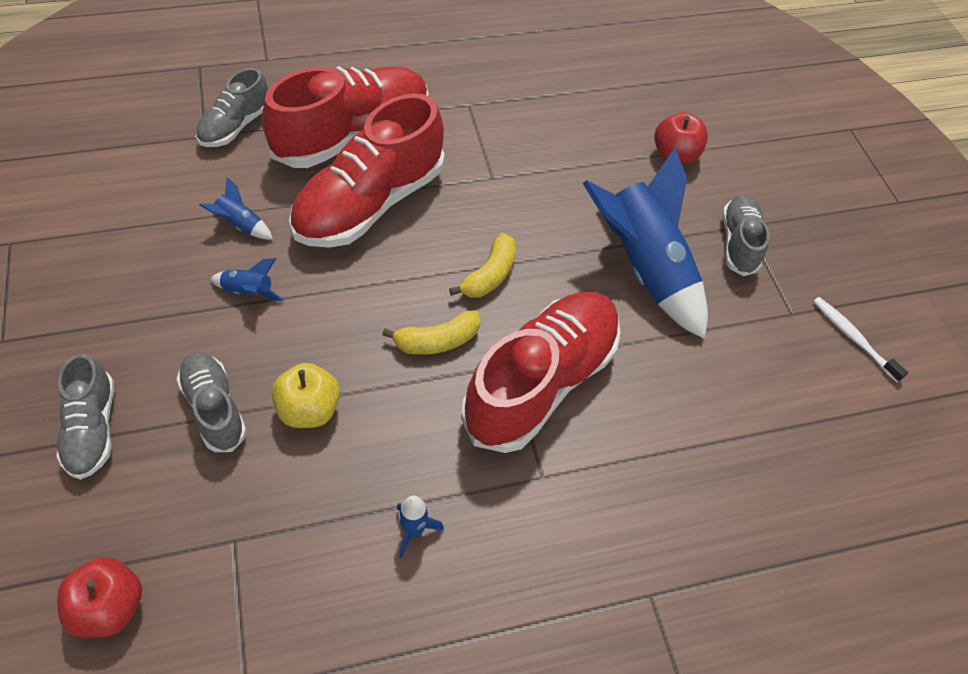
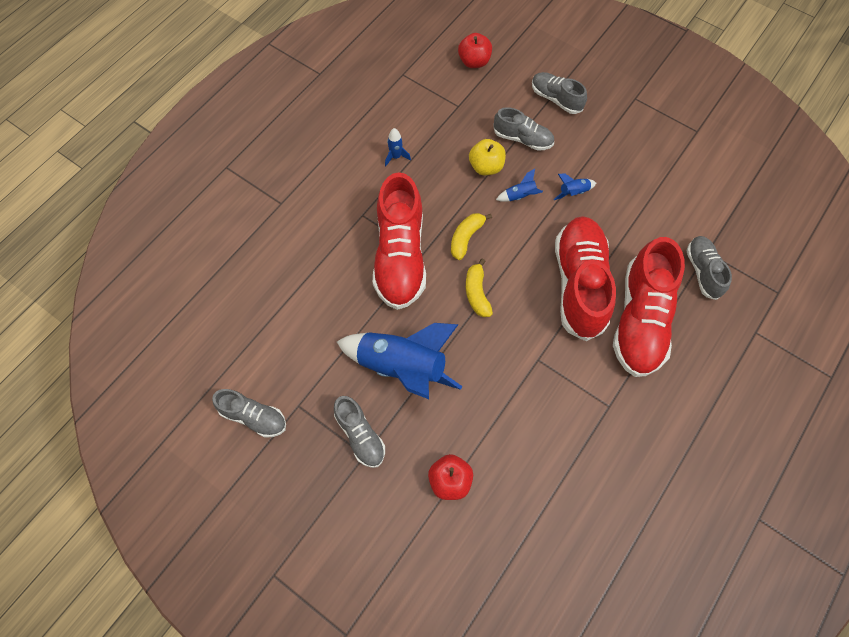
camera: 145 degrees right, 10 degrees up
blue rocket [200,177,273,239] -> blue rocket moved to [496,169,543,202]
white toothbrush [813,297,908,382] -> grey shoe [212,389,286,438]

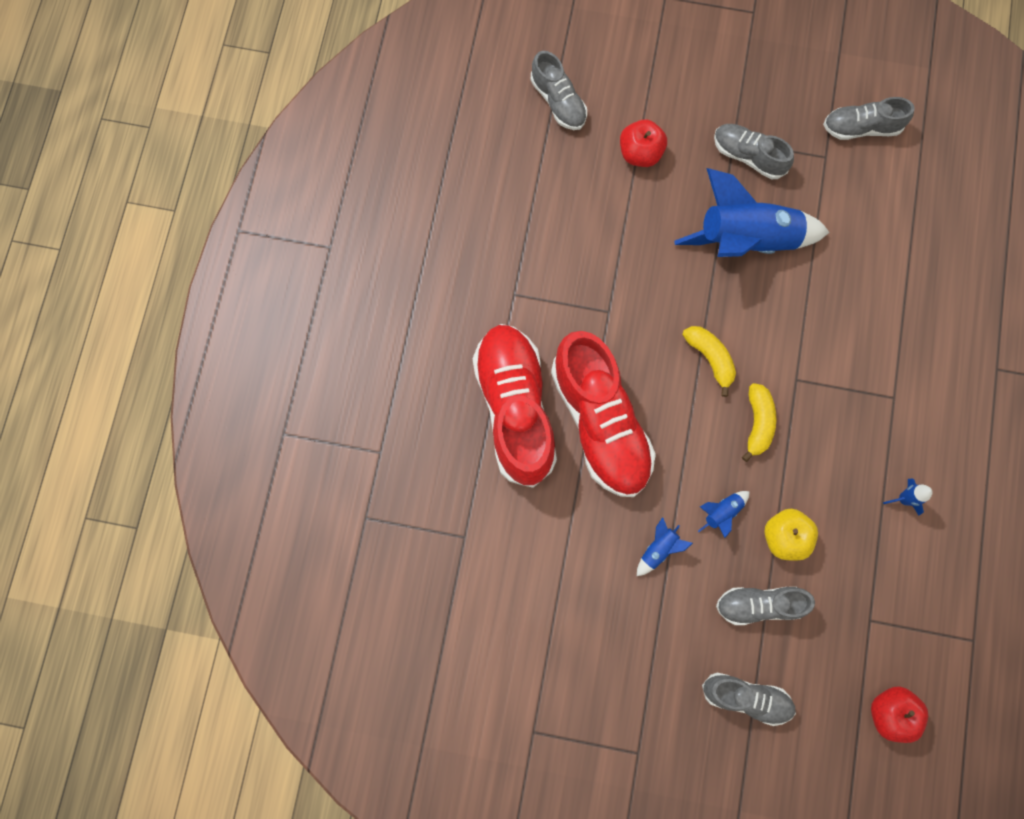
camera: 155 degrees right, 10 degrees up
red shoe [373,172,426,310] -> none
grey shoe [686,236,732,300] -> grey shoe moved to [531,51,587,130]

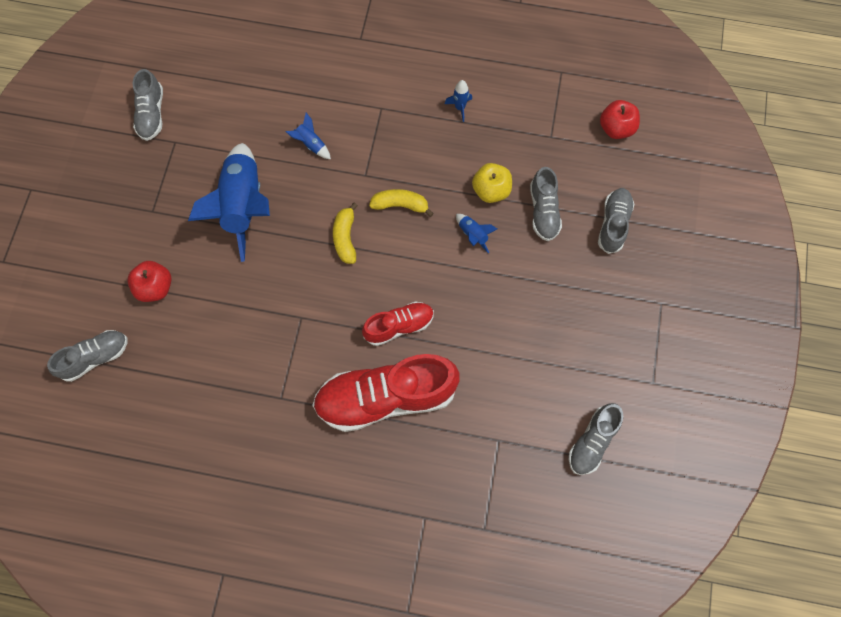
camera: 90 degrees left, 5 degrees down
red shoe [551,331,656,497] -> red shoe [362,301,434,346], size x0.53
blue rocket [637,517,693,576] -> blue rocket moved to [286,113,331,159]
yellow banana [682,326,736,397] -> yellow banana turned 60 degrees counterclockwise [333,203,358,264]
grey shoe [714,124,794,179] -> grey shoe moved to [569,403,623,475]

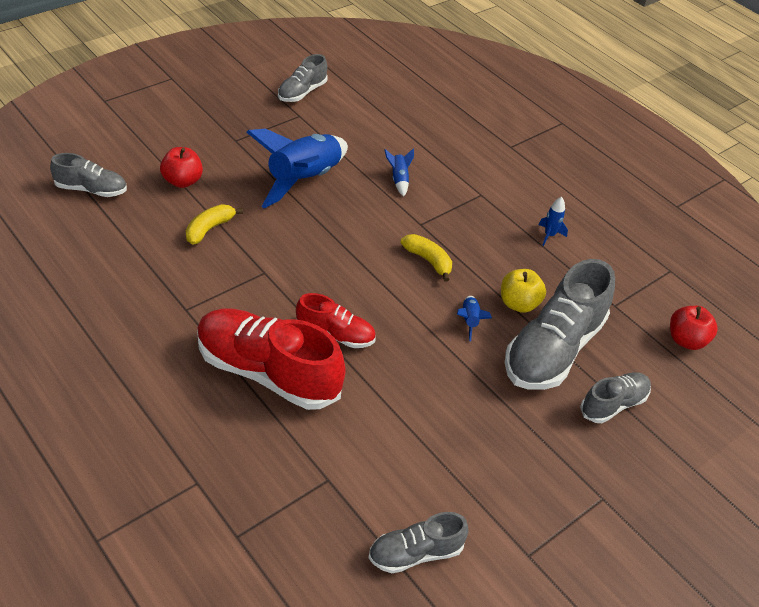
camera: 35 degrees right, 25 degrees down
yellow banana [333,203,358,264] -> yellow banana moved to [186,204,243,245]
grey shoe [530,167,562,241] -> grey shoe [505,259,615,390], size x1.88

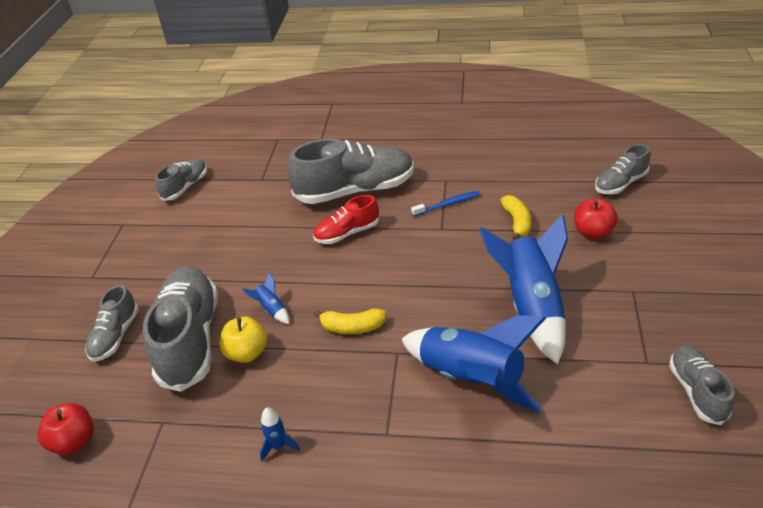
camera: 145 degrees right, 5 degrees down
red shoe [197,308,346,410] -> grey shoe [287,139,414,204]
blue rocket [384,148,414,197] -> blue rocket [401,315,546,413], size x2.48
none -> blue toothbrush [411,191,481,216]

